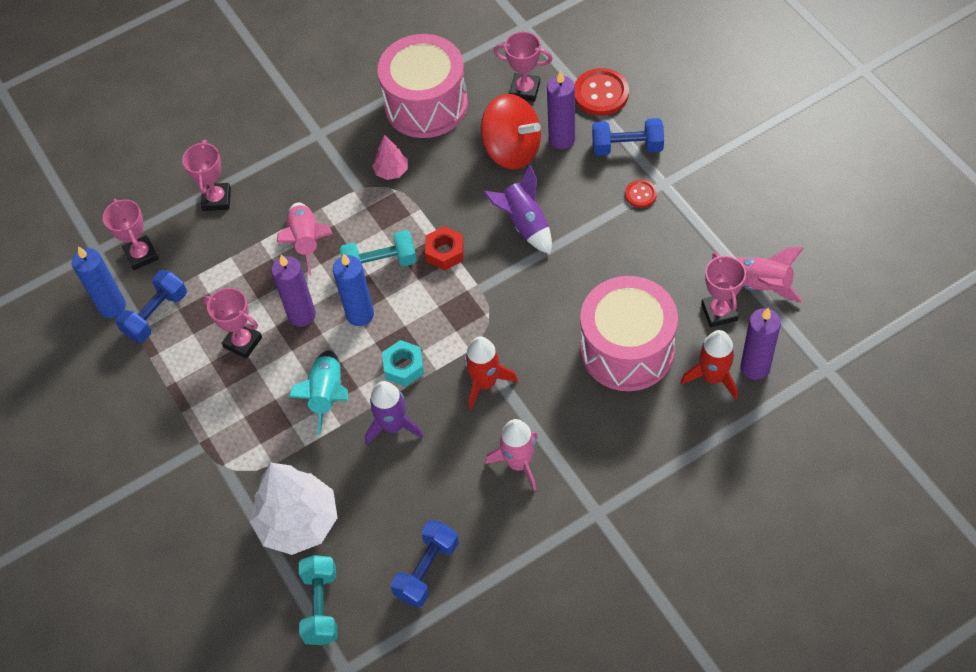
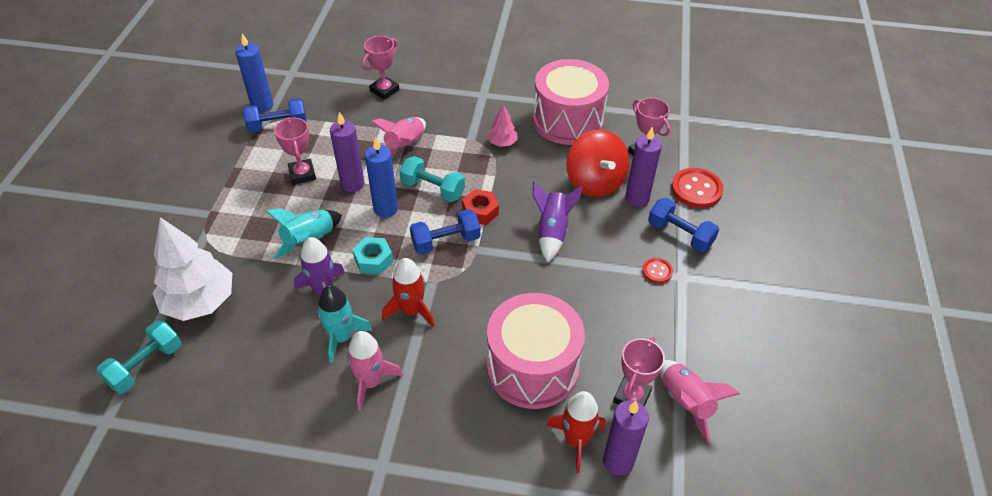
camera: 35 degrees right, 10 degrees down
pink trophy [103,199,159,270] -> none
blue dumbbell [391,520,459,608] -> blue dumbbell moved to [410,209,480,254]
none -> turquoise rocket [318,285,373,364]

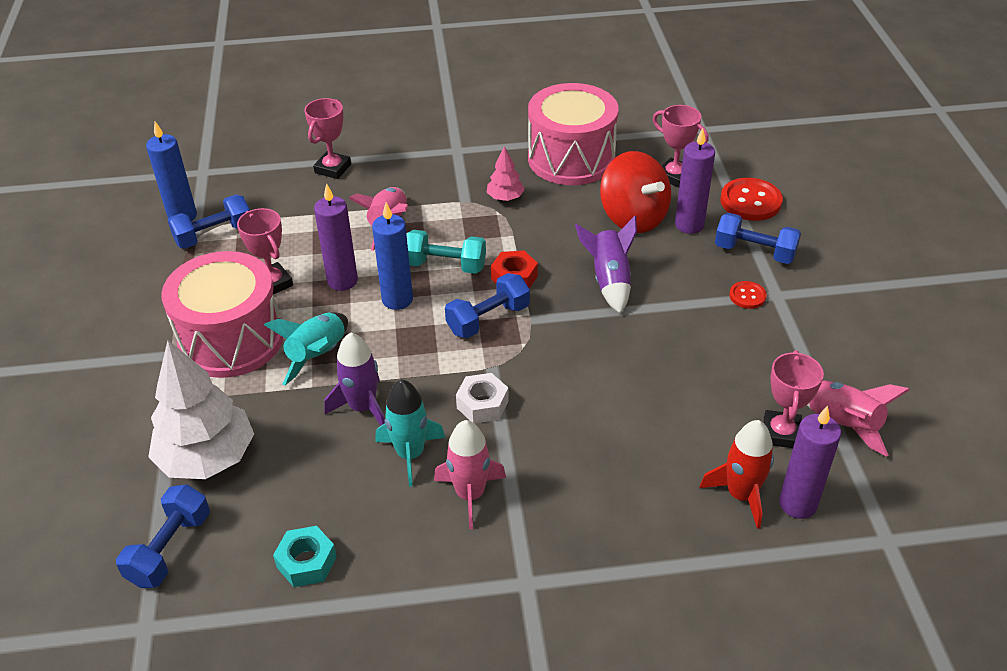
camera: 15 degrees left, 5 degrees down
turquoise dumbbell [97,320,181,394] -> blue dumbbell [116,484,210,588]
turquoise nut [352,237,393,274] -> turquoise nut moved to [273,526,337,587]
red rocket [382,258,435,327] -> white nut [456,373,509,423]
pink drum [487,293,585,409] -> pink drum moved to [161,251,284,378]

